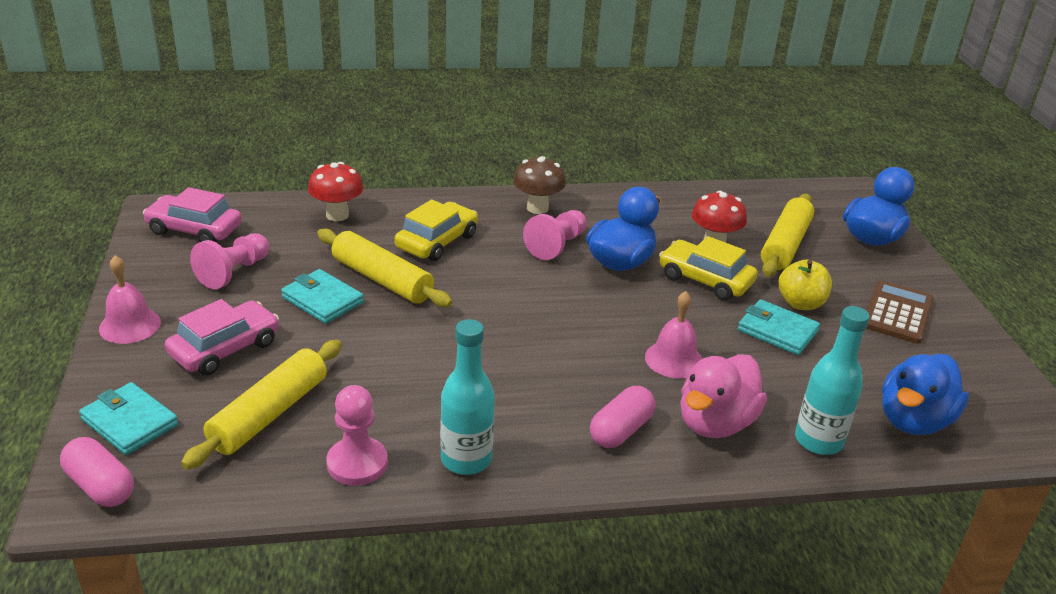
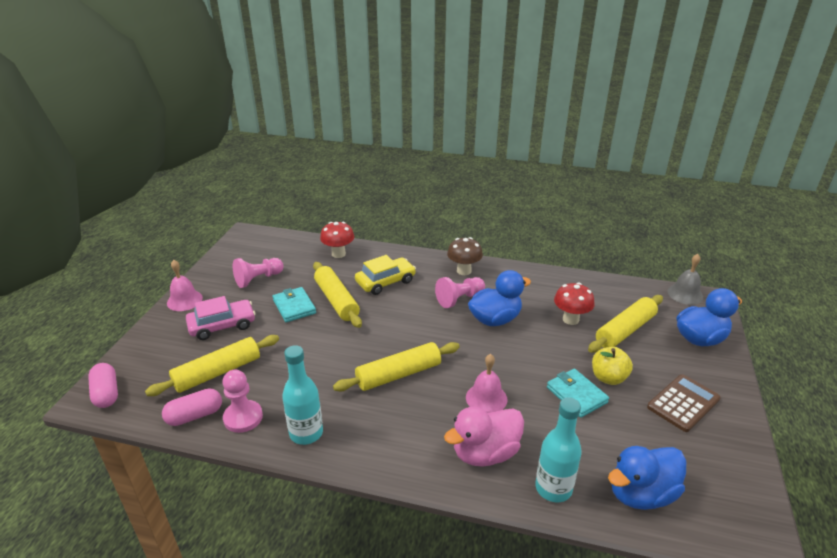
camera: 25 degrees right, 0 degrees up
turquoise wallet [79,382,178,455] -> none
pink car [143,187,242,242] -> none
pink capsule [590,386,656,448] -> pink capsule moved to [162,388,222,426]
yellow car [659,236,758,301] -> none
none -> yellow rolling pin [333,342,460,391]
none -> grey bell [668,254,703,305]

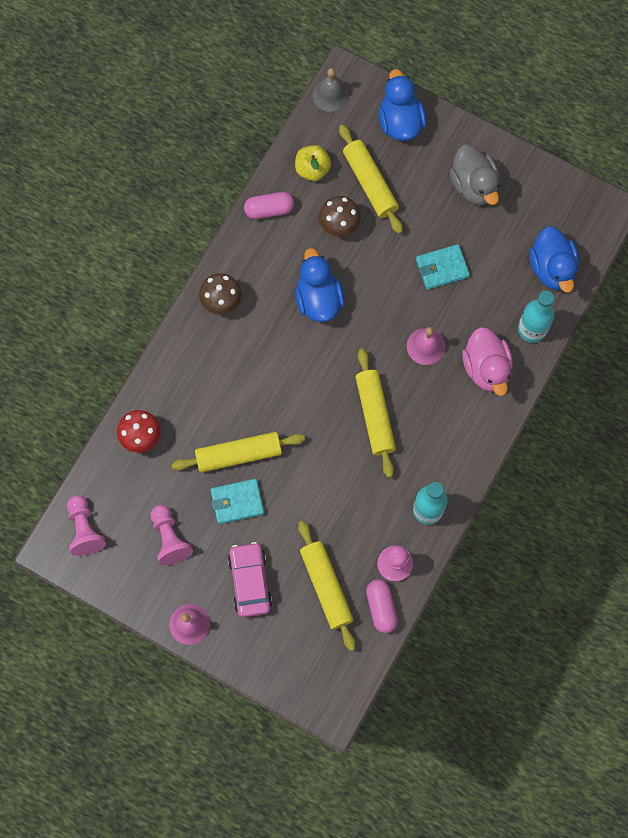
camera: 75 degrees left, 40 degrees up
pink capsule [88,363,118,408] -> pink capsule moved to [244,192,294,219]
yellow car [355,255,416,295] -> none
pink pawn [435,277,485,308] -> pink pawn moved to [67,495,106,556]
red mushroom [554,282,595,325] -> brown mushroom [319,196,361,237]
yellow apple [592,347,633,385] -> yellow apple moved to [295,145,331,181]
brown calculator [647,374,721,432] -> grey duck [449,145,500,205]

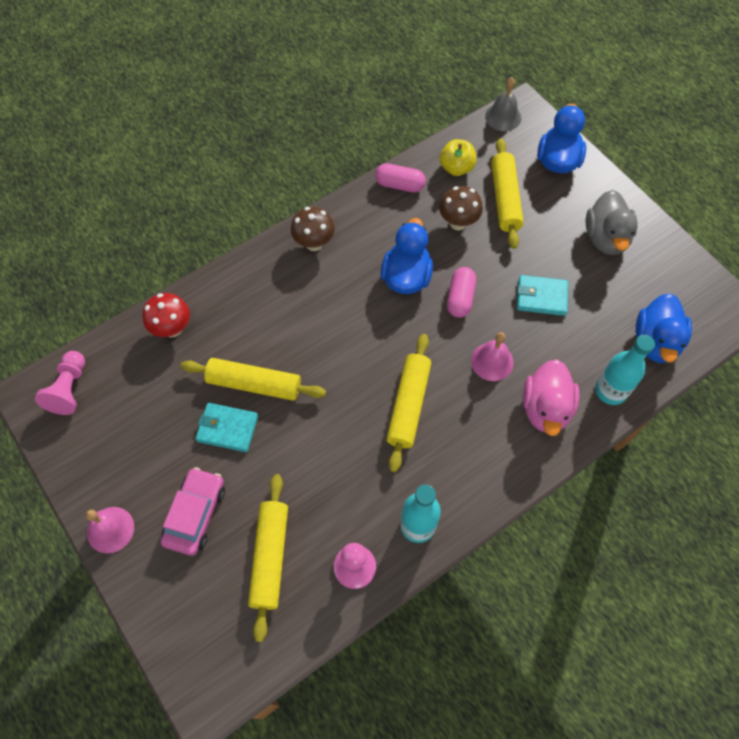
camera: 25 degrees right, 10 degrees down
pink pawn [151,505,193,565] -> none
pink capsule [366,579,398,633] -> pink capsule moved to [447,267,476,318]

